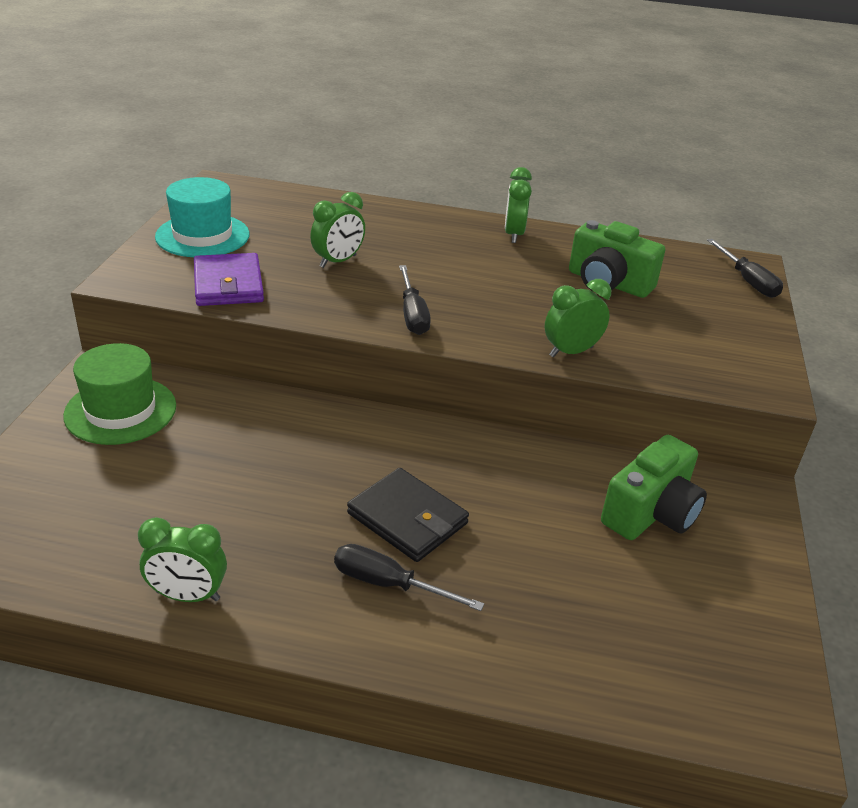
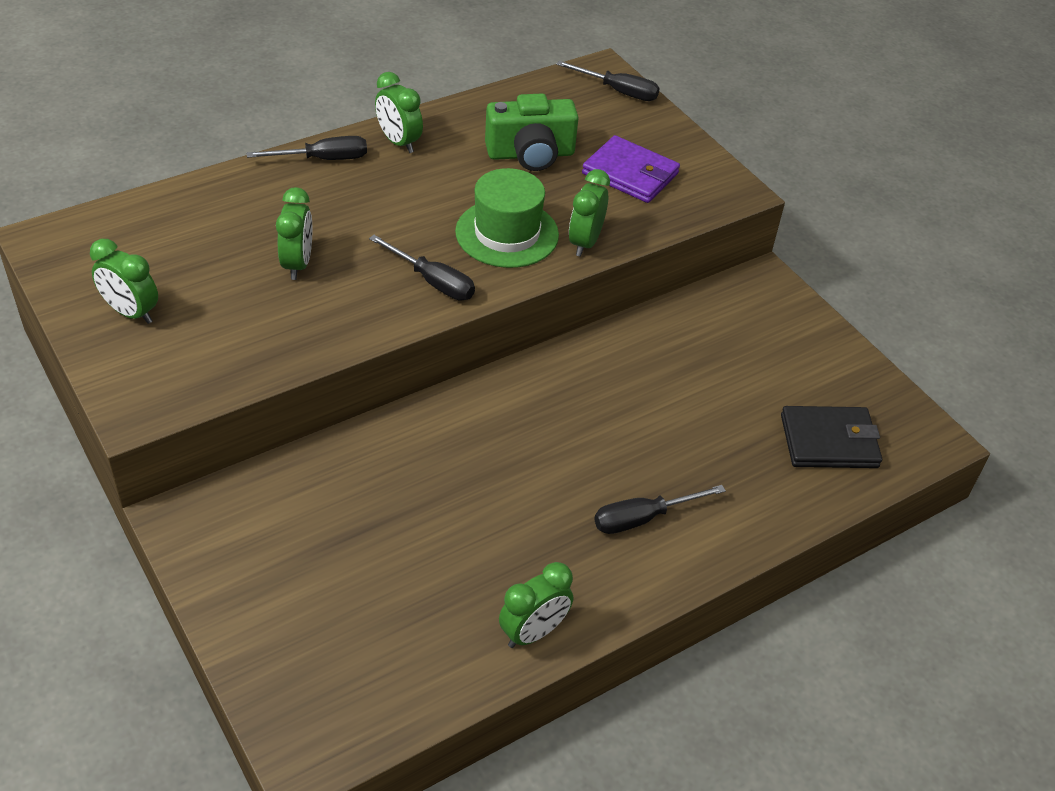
camera: 45 degrees left, 10 degrees up
green hat [63,343,176,445] -> green hat moved to [455,168,559,268]
turquoise hat [155,177,250,257] -> green clock [90,239,158,324]
purple wallet [194,253,264,306] -> purple wallet moved to [582,135,680,203]
black wallet [347,468,469,562] -> black wallet moved to [781,406,882,468]
green camera [601,435,707,540] -> none
none -> black screwdriver [247,136,367,160]

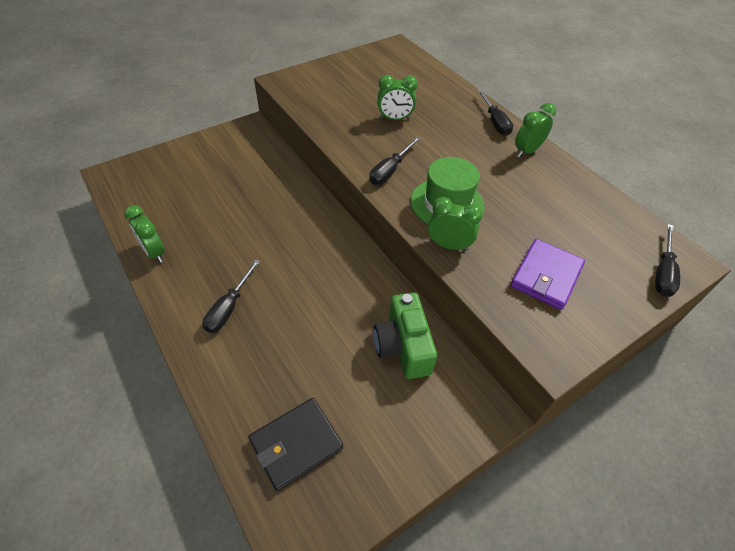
camera: 90 degrees right, 5 degrees up
green clock [90,239,158,324] -> none
green camera [485,94,579,171] -> green camera moved to [373,292,437,379]
black screwdriver [594,485,726,534] -> black screwdriver turned 135 degrees counterclockwise [203,259,260,333]
black wallet [781,406,882,468] -> black wallet turned 60 degrees clockwise [248,398,343,491]

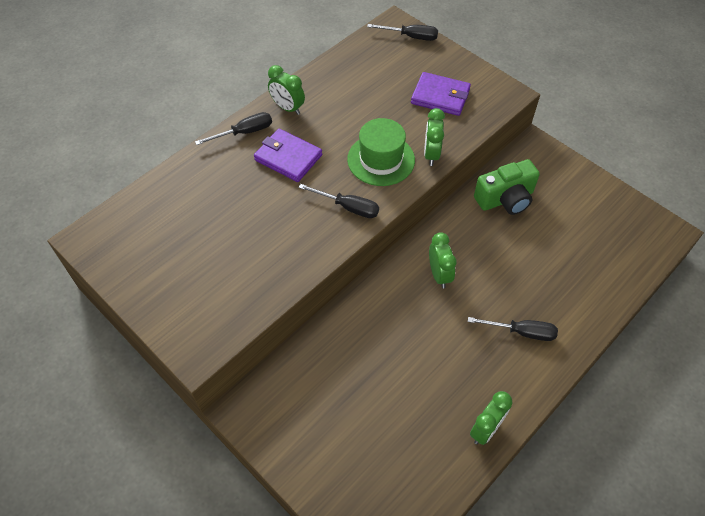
camera: 100 degrees left, 5 degrees up
black wallet [248,398,343,491] -> none
green clock [377,75,418,120] -> green clock moved to [429,232,457,288]
none -> purple wallet [254,128,322,182]

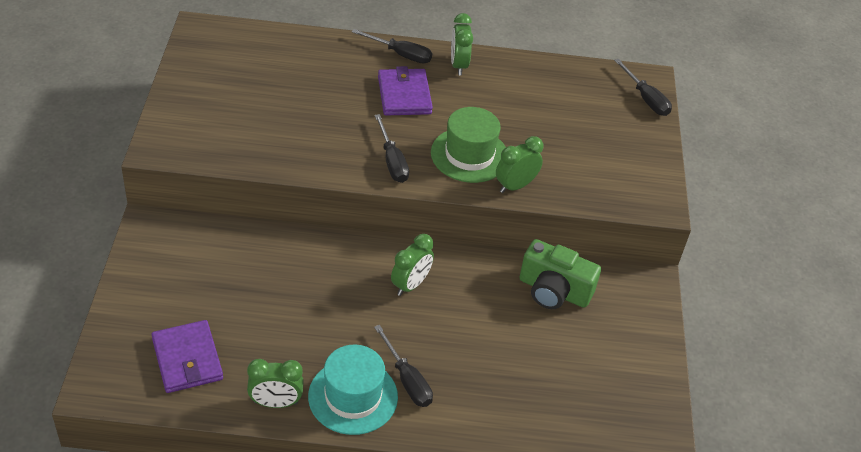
camera: 45 degrees right, 10 degrees down
purple wallet [411,72,471,116] -> purple wallet moved to [151,320,223,393]
none -> turquoise hat [308,345,398,435]

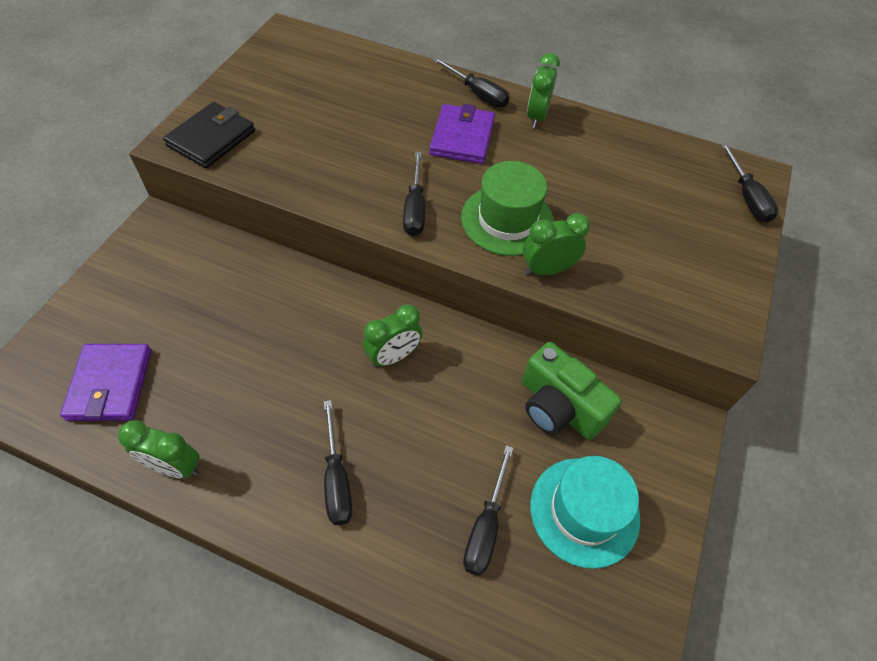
camera: 20 degrees right, 10 degrees up
turquoise hat [308,345,398,435] -> turquoise hat moved to [530,456,640,569]
none -> black wallet [163,102,255,168]
none -> black screwdriver [463,445,513,576]

